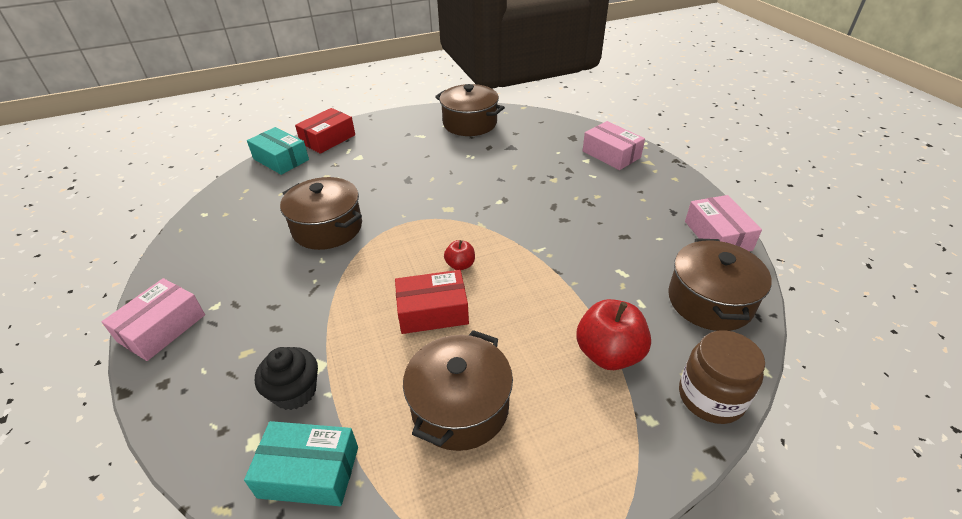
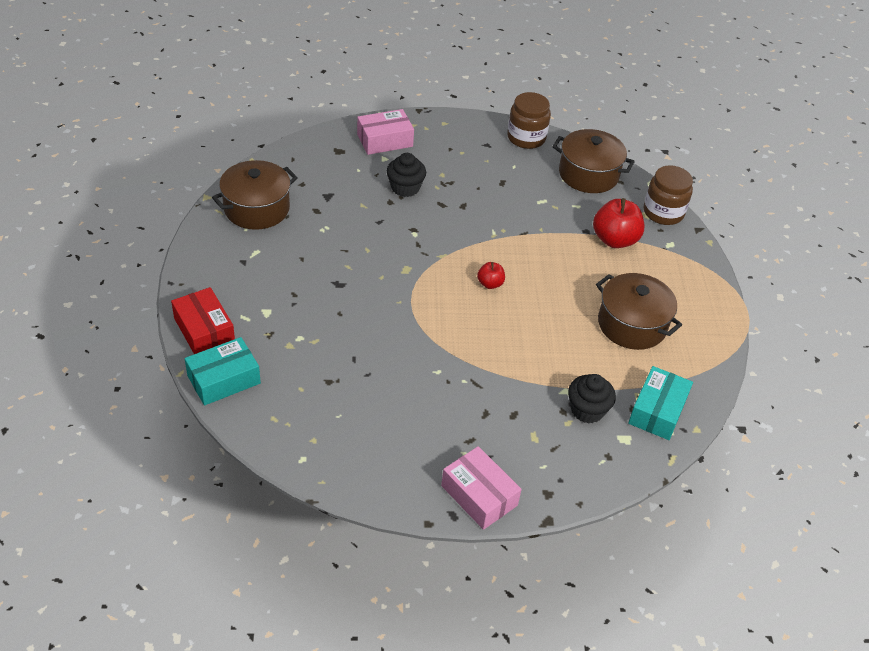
camera: 75 degrees left, 5 degrees up
brown pot [280,177,362,250] -> none
red box [395,270,469,334] -> none
pink box [685,195,762,251] -> brown jar [507,92,551,149]
none -> black cupcake [387,153,426,197]

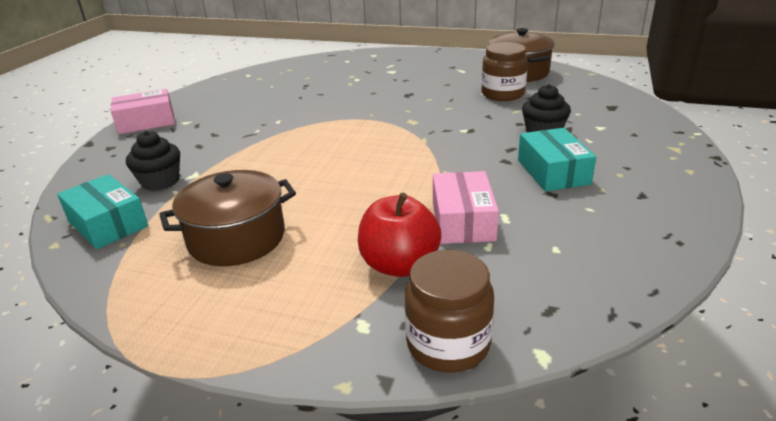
camera: 115 degrees right, 15 degrees down
red box [171,287,235,354] -> none
turquoise box [185,337,261,406] -> turquoise box moved to [518,128,596,191]
pink box [357,109,414,155] -> pink box moved to [433,171,499,244]
red apple [477,262,505,289] -> none
brown jar [507,92,551,149] -> brown jar moved to [482,42,528,101]
brown pot [552,129,635,193] -> none

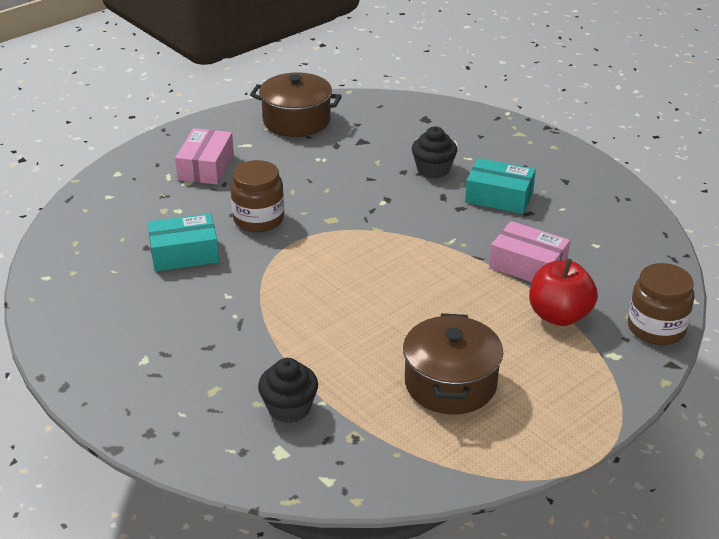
camera: 60 degrees left, 5 degrees up
turquoise box [57,174,148,249] -> turquoise box moved to [147,213,219,271]
pink box [111,89,175,134] -> pink box moved to [175,128,234,184]
brown jar [482,42,528,101] -> brown jar moved to [230,160,284,232]

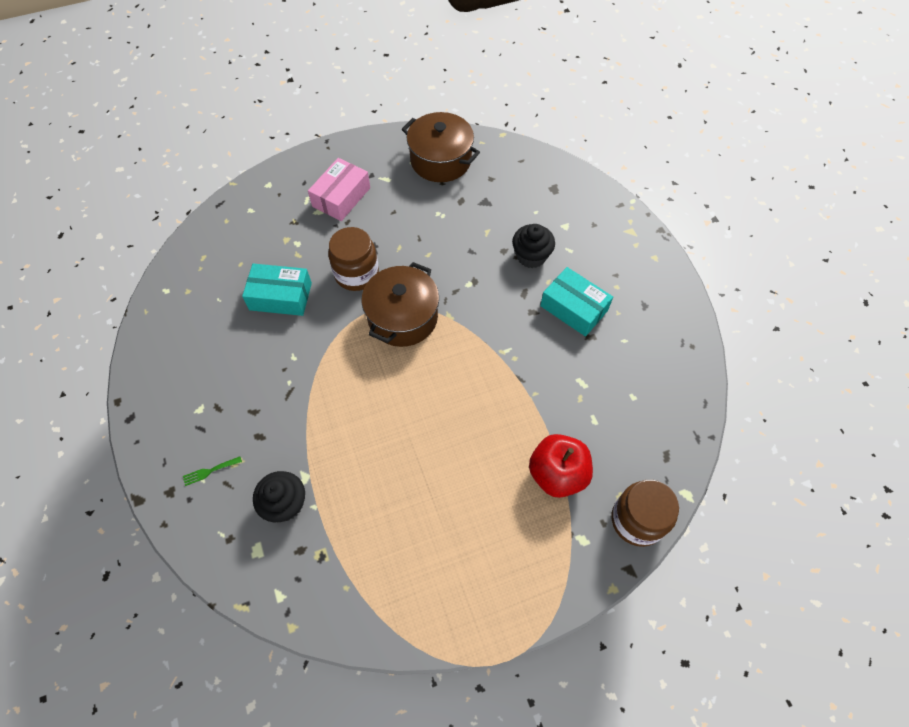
camera: 20 degrees right, 25 degrees up
brown pot [403,313,503,414] -> brown pot moved to [362,262,439,347]
pink box [489,221,570,282] -> none
none -> green fork [183,456,242,486]

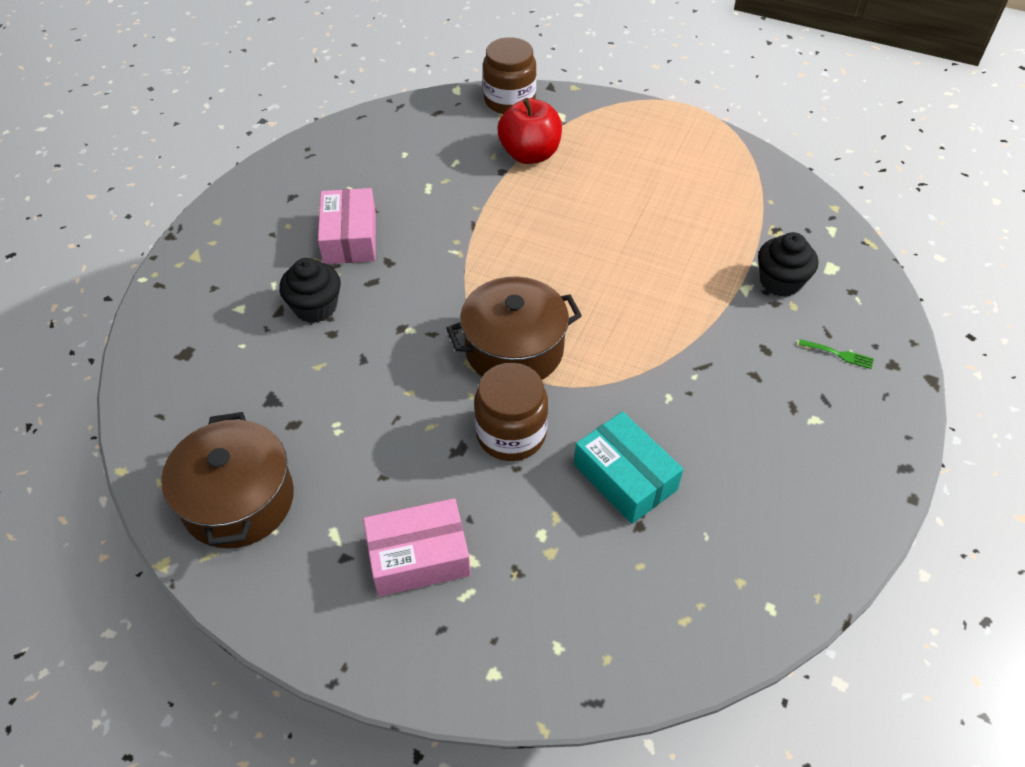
camera: 135 degrees left, 10 degrees down
turquoise box [540,267,613,337] -> pink box [318,188,376,264]

